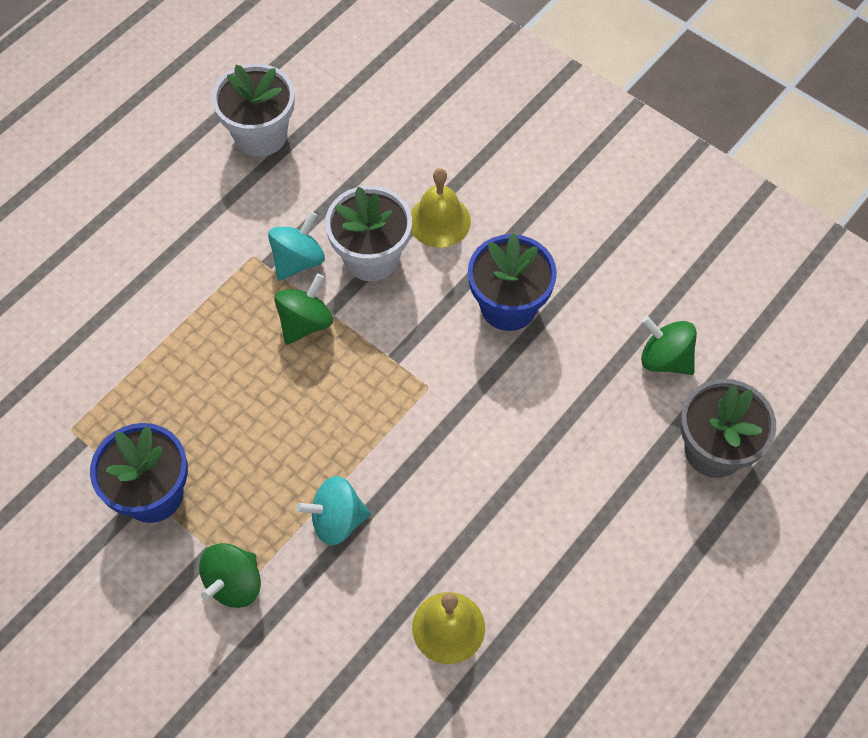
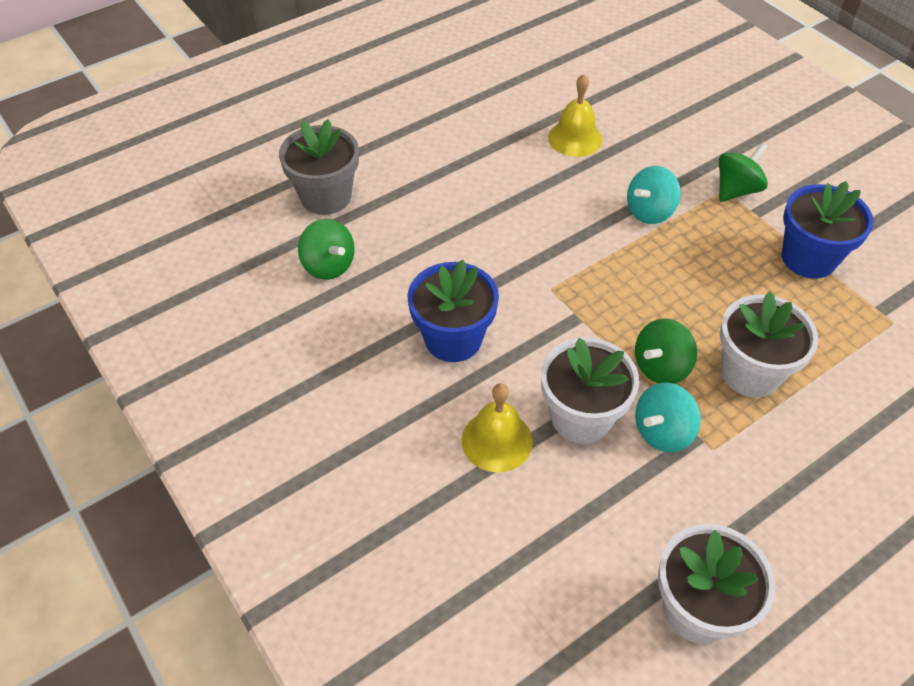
camera: 165 degrees left, 10 degrees down
turquoise spinning top [296,476,371,545] -> turquoise spinning top turned 135 degrees clockwise [627,166,681,224]
none -> white flower pot [720,292,818,398]

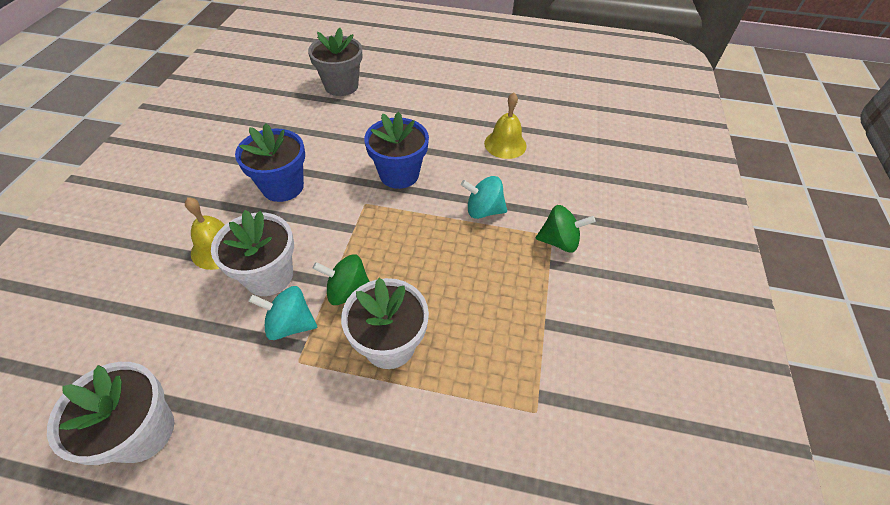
camera: 45 degrees right, 0 degrees up
green spinning top [298,219,355,280] -> none
blue flower pot [782,181,874,279] -> blue flower pot moved to [364,112,429,189]

